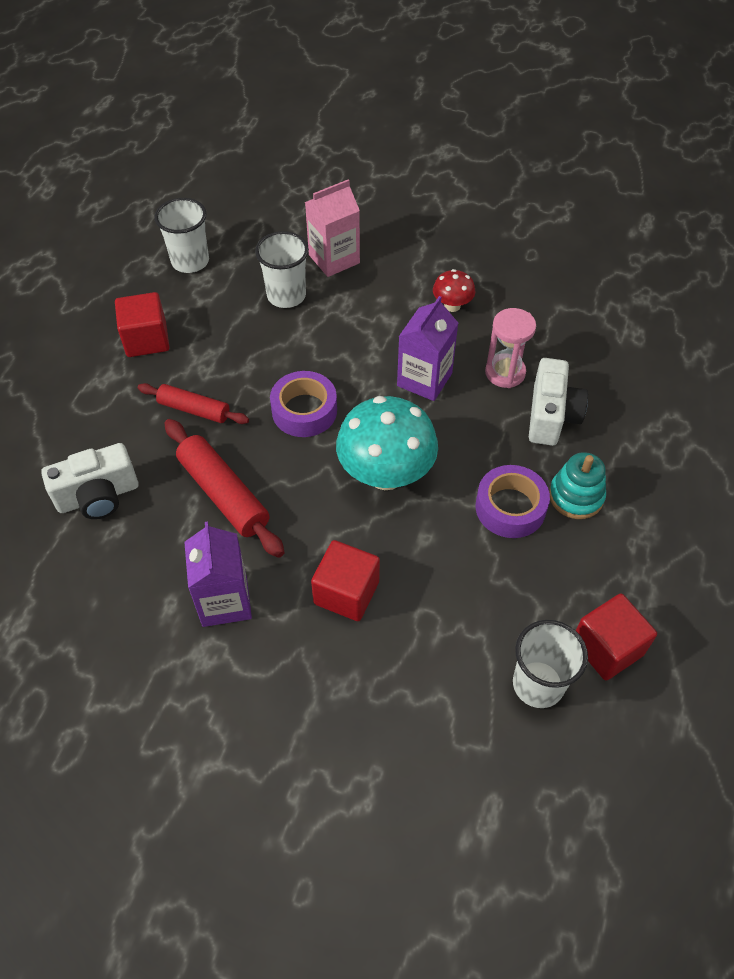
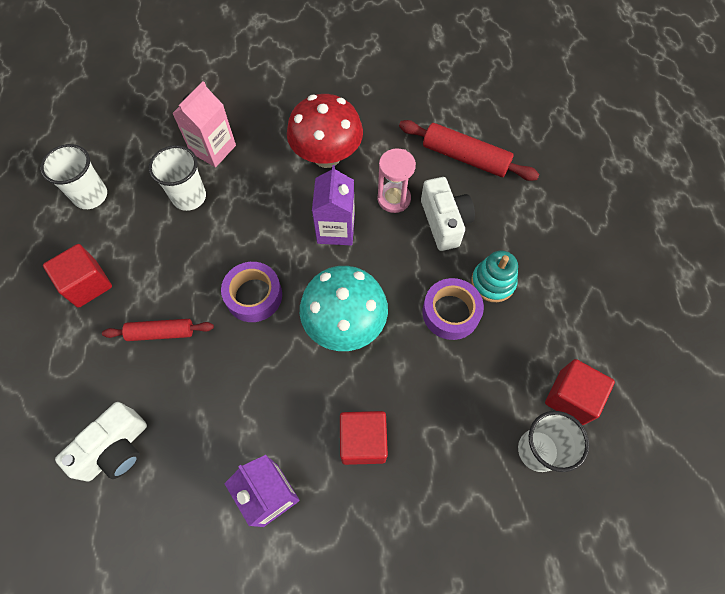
camera: 25 degrees left, 10 degrees up
red rolling pin [164,419,285,558] -> red rolling pin moved to [399,120,540,181]
red mushroom [433,269,475,312] -> red mushroom [287,94,363,168], size x2.04

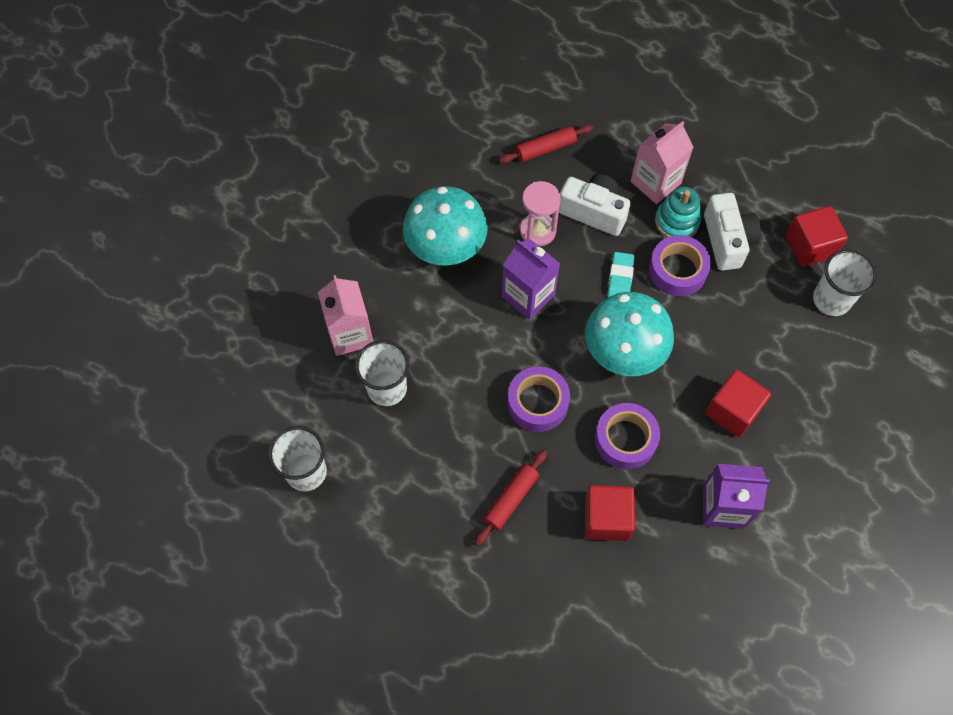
camera: 50 degrees left, 0 degrees up
red cube [43,244,112,308] -> red cube moved to [585,485,635,541]
white camera [55,402,147,482] -> white camera moved to [704,193,761,271]
red mushroom [287,94,363,168] -> turquoise mushroom [403,186,488,266]
red rolling pin [399,120,540,181] -> red rolling pin [499,124,593,164], size x0.64
none -> purple tape [595,403,660,469]
none -> turquoise eraser [608,252,635,297]
none -> pink carton [631,121,693,204]

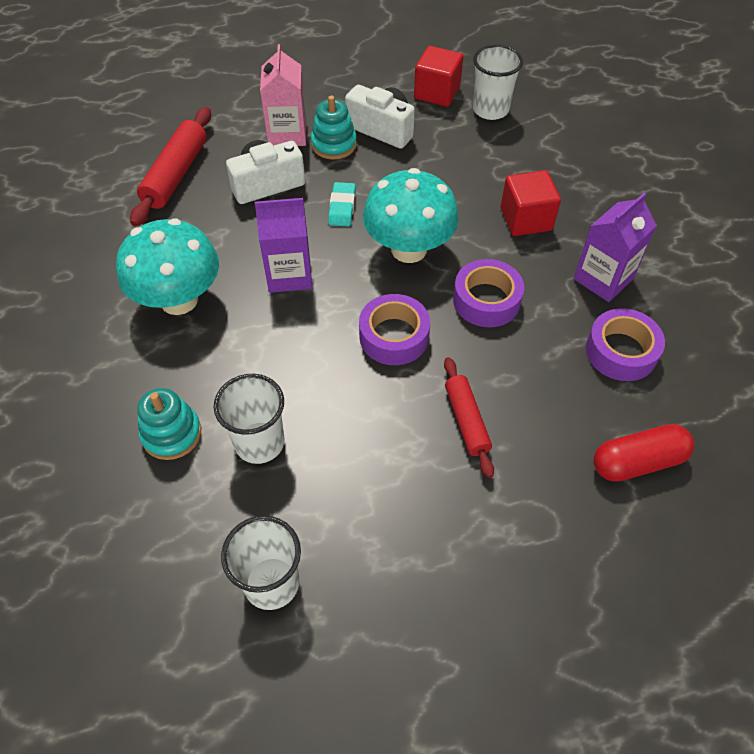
camera: 50 degrees left, 10 degrees down
pink carton [318,275,373,356] -> turquoise stacking toy [137,388,201,460]
red rolling pin [499,124,593,164] -> red rolling pin [130,107,211,227], size x1.56
pink hourglass [520,181,561,246] -> none
red cube [585,485,635,541] -> none
turquoise eraser [608,252,635,297] -> turquoise eraser turned 45 degrees clockwise [328,182,356,226]
purple tape [649,235,711,297] -> purple tape moved to [586,308,665,381]
none -> red capsule [594,424,694,482]

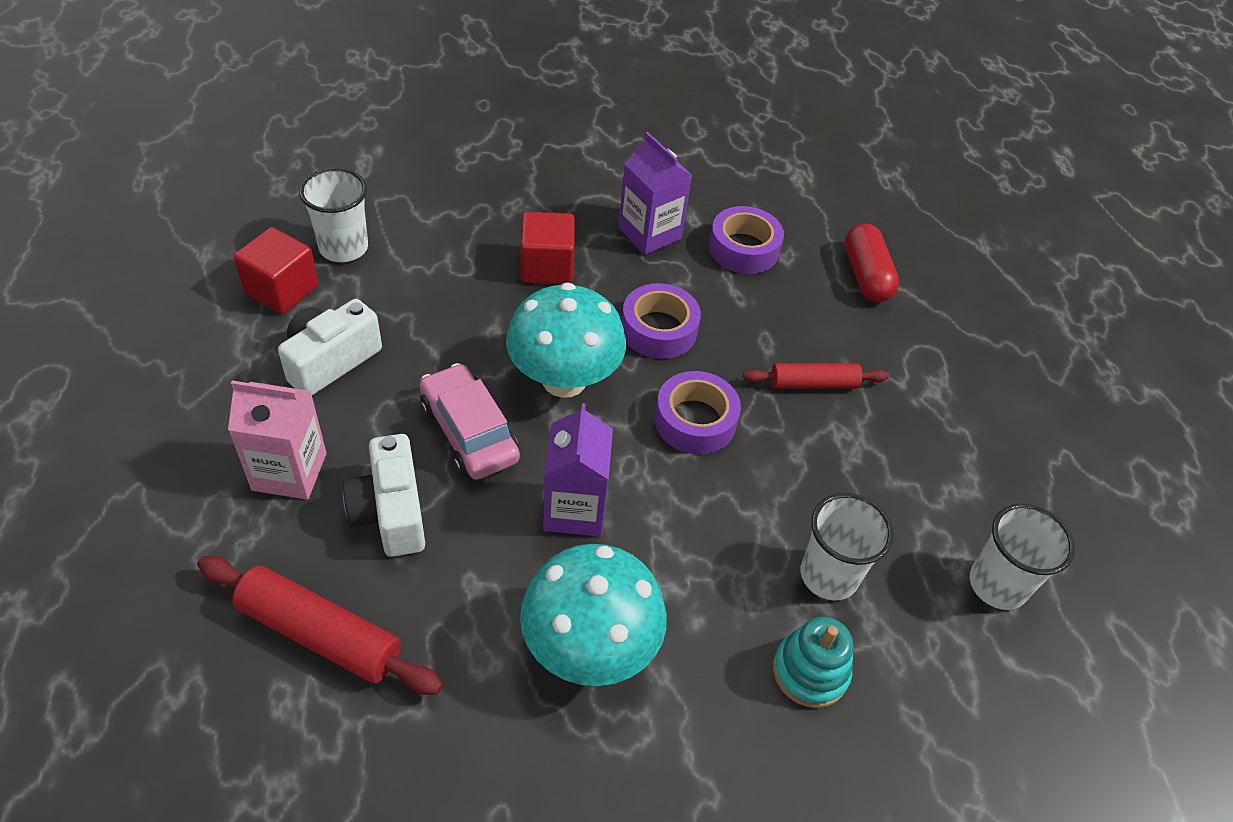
camera: 85 degrees left, 5 degrees down
turquoise stacking toy [311,96,357,160] -> none
turquoise eraser [328,182,356,226] -> pink car [420,363,520,480]

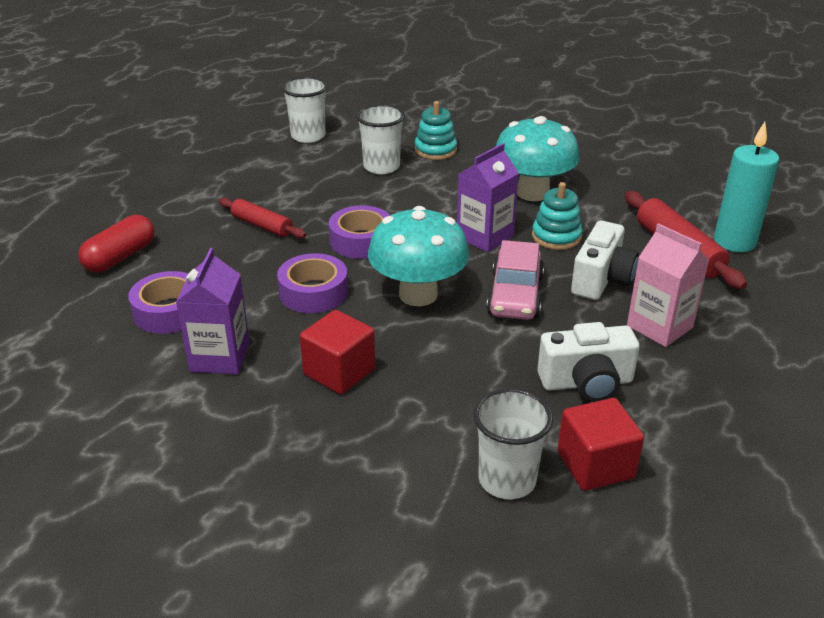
camera: 135 degrees left, 15 degrees down
none -> turquoise stacking toy [532,182,583,250]
none -> turquoise candle [714,122,779,252]

